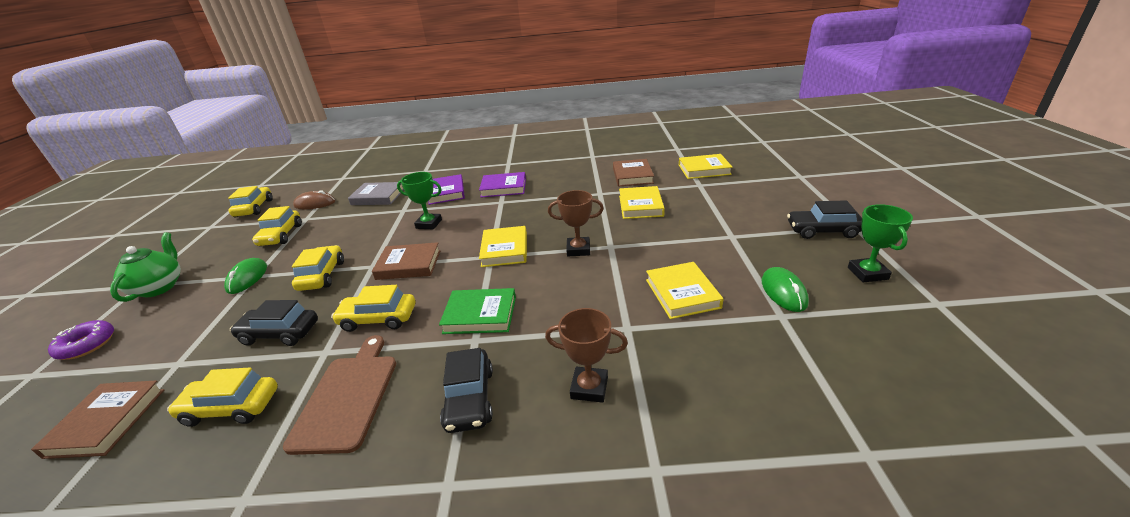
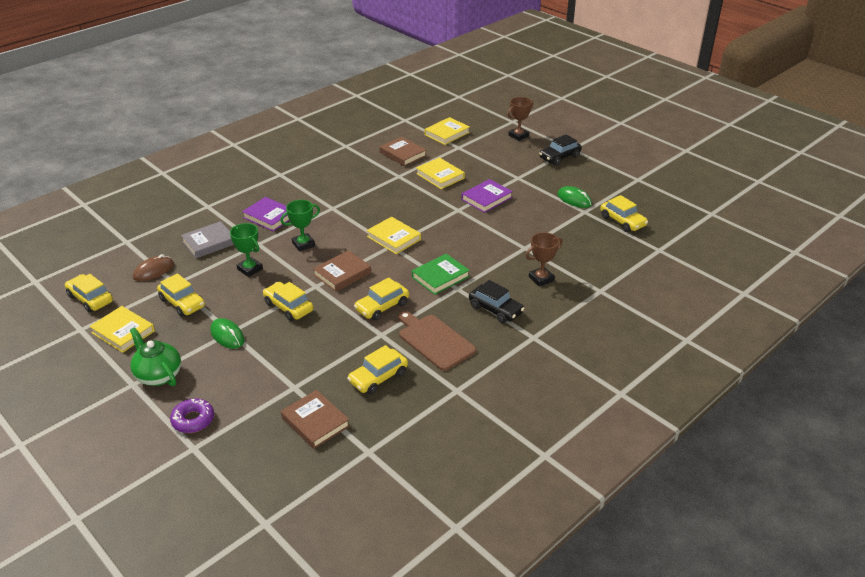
camera: 45 degrees left, 5 degrees up
black car [230,300,318,346] -> none
purple book [479,172,526,198] -> purple book moved to [461,179,513,213]
brown trophy [548,190,604,256] -> brown trophy moved to [508,97,533,141]
yellow book [646,262,723,319] -> yellow book moved to [89,306,155,353]
green trophy [848,204,913,282] -> green trophy moved to [230,223,263,277]
none -> yellow car [600,195,648,232]

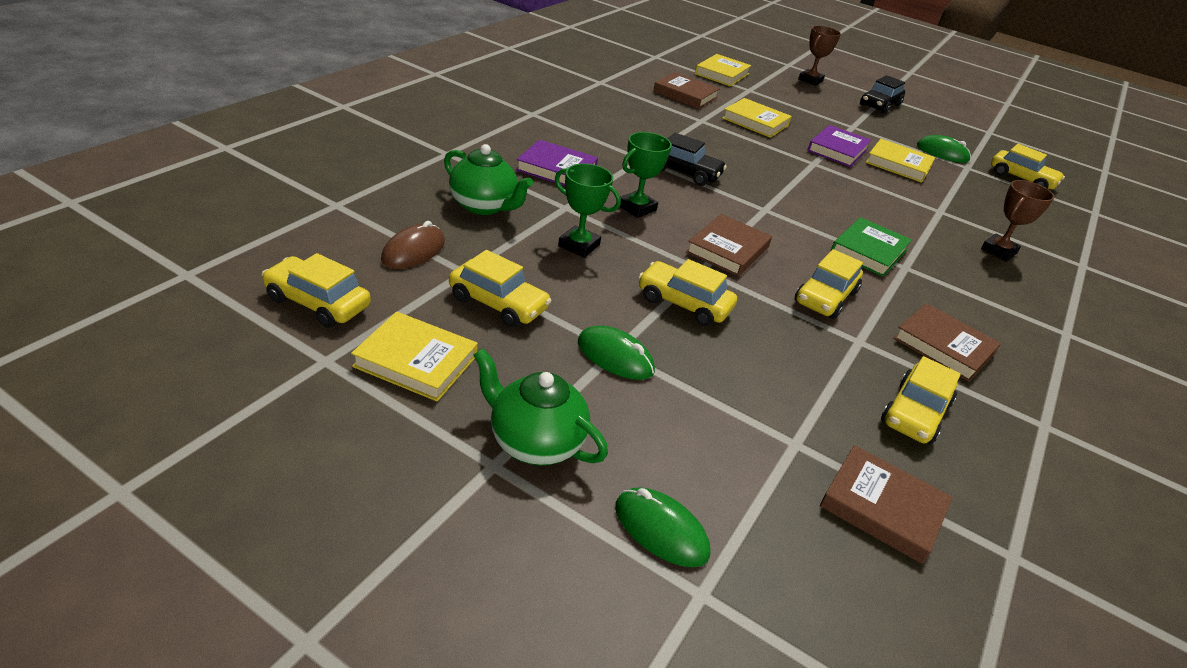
camera: 20 degrees left, 0 degrees up
purple donut [170,398,214,433] -> green mouse [615,487,710,567]
grey book [181,221,234,258] -> green teapot [444,144,533,215]
yellow book [367,217,421,254] -> yellow book moved to [866,139,935,183]
brown cutting board [398,311,476,371] -> brown book [893,303,1001,382]
black car [469,280,524,323] -> black car moved to [662,133,727,186]

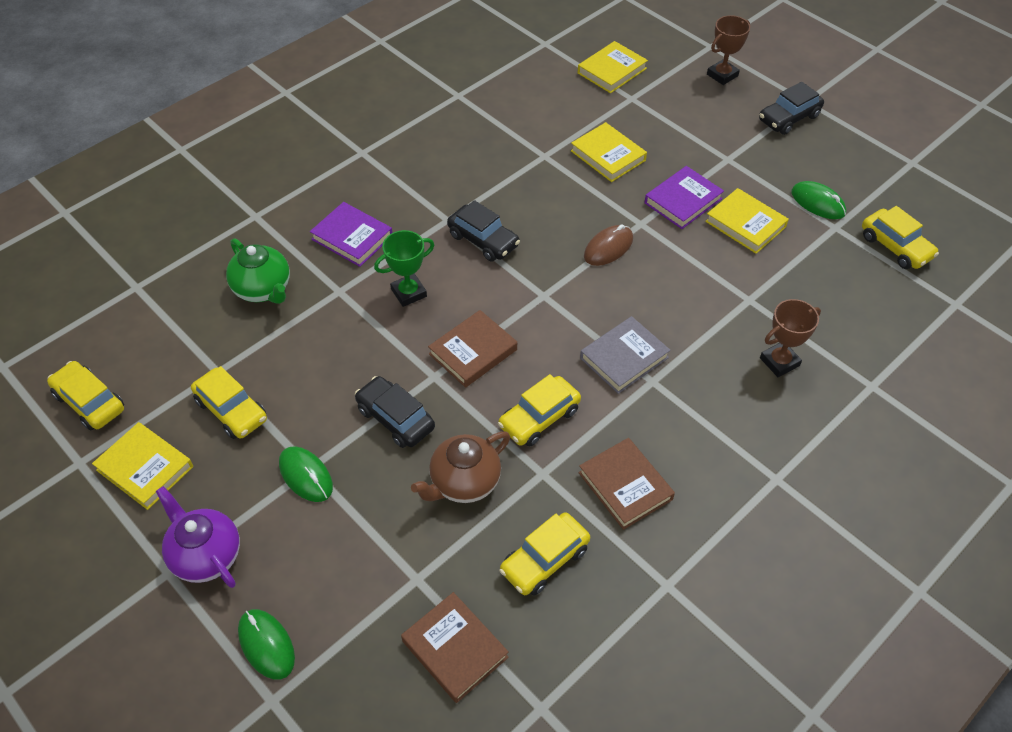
camera: 20 degrees right, 15 degrees up
brown mouse [381,221,445,269] -> brown mouse moved to [584,225,633,266]
green teapot [474,348,608,465] -> purple teapot [156,486,240,588]
green trophy [555,164,621,258] -> none
yellow car [638,259,737,326] -> black car [355,376,435,448]
brown book [653,72,720,109] -> none
green book [831,217,912,277] -> grey book [580,316,671,394]
none -> brown teapot [411,432,510,503]

